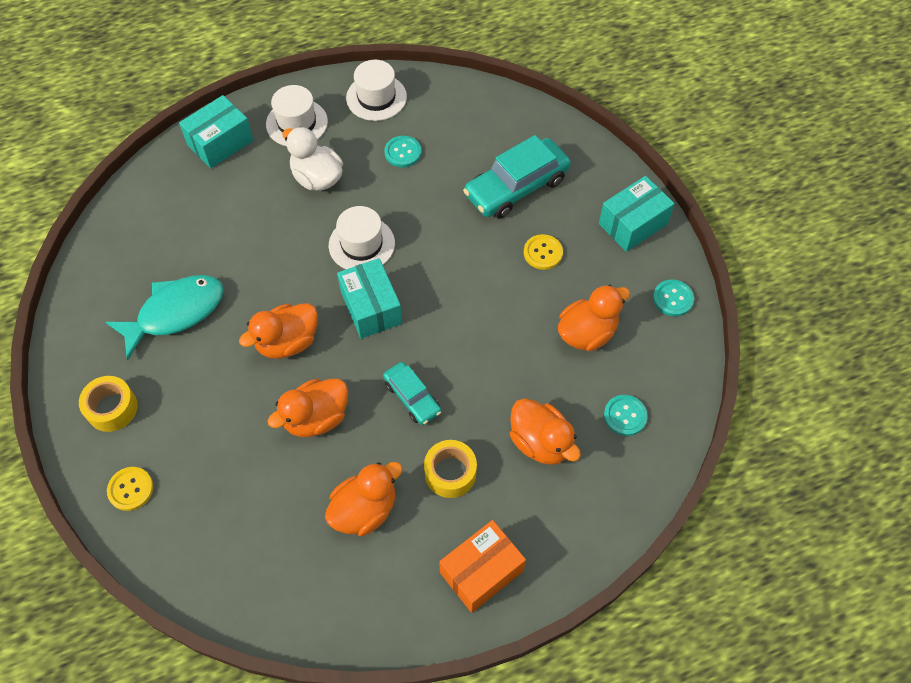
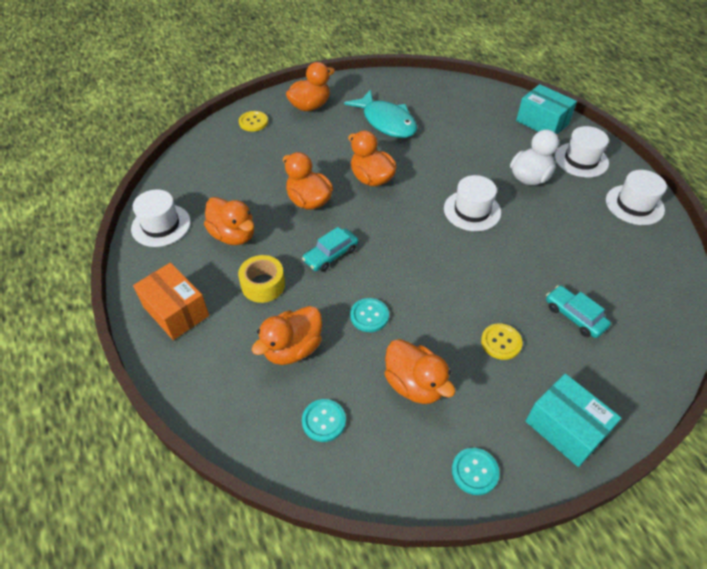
camera: 85 degrees right, 10 degrees down
yellow tape [79,376,138,432] -> orange duck [286,62,335,111]
turquoise box [337,258,402,339] -> none
turquoise button [384,136,421,167] -> turquoise button moved to [350,298,389,332]
turquoise car [463,135,571,219] -> turquoise car [546,285,611,338], size x0.57
none -> white hat [131,189,191,247]

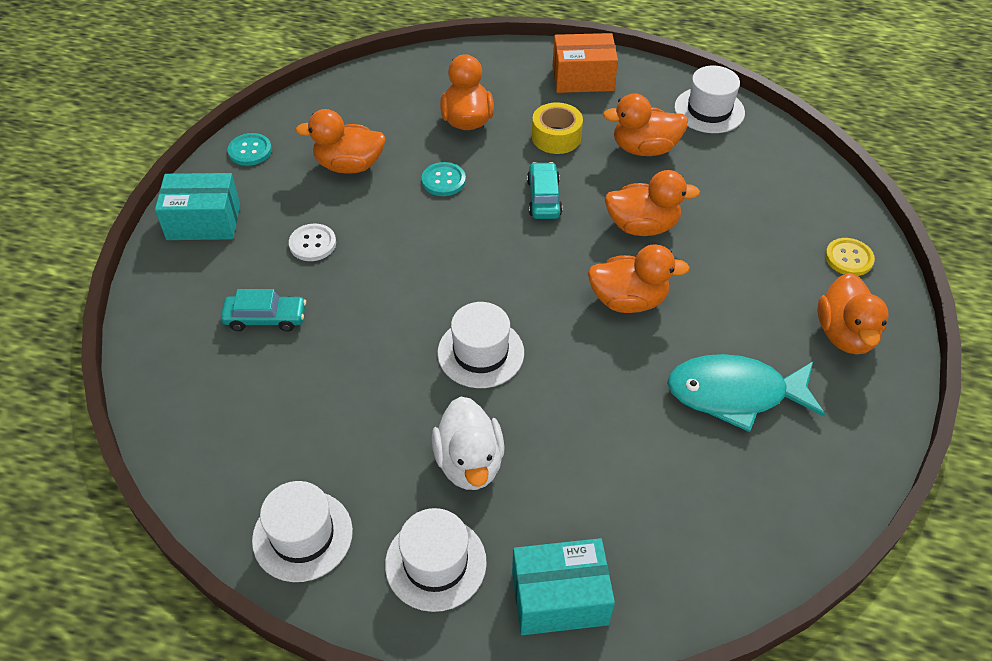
camera: 130 degrees right, 0 degrees up
turquoise button [302,399,346,442] -> none
yellow button [481,323,523,360] -> white button [289,224,336,261]

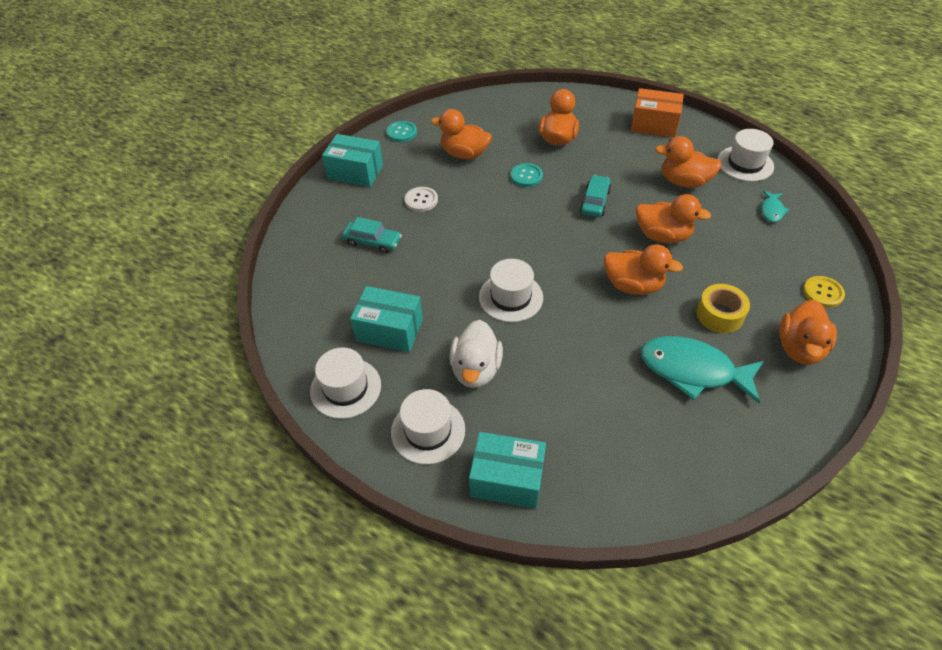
camera: 20 degrees right, 0 degrees up
yellow tape [532,102,583,154] -> yellow tape moved to [697,284,750,333]
none -> turquoise box [350,286,423,352]
none -> turquoise fish [761,190,789,222]

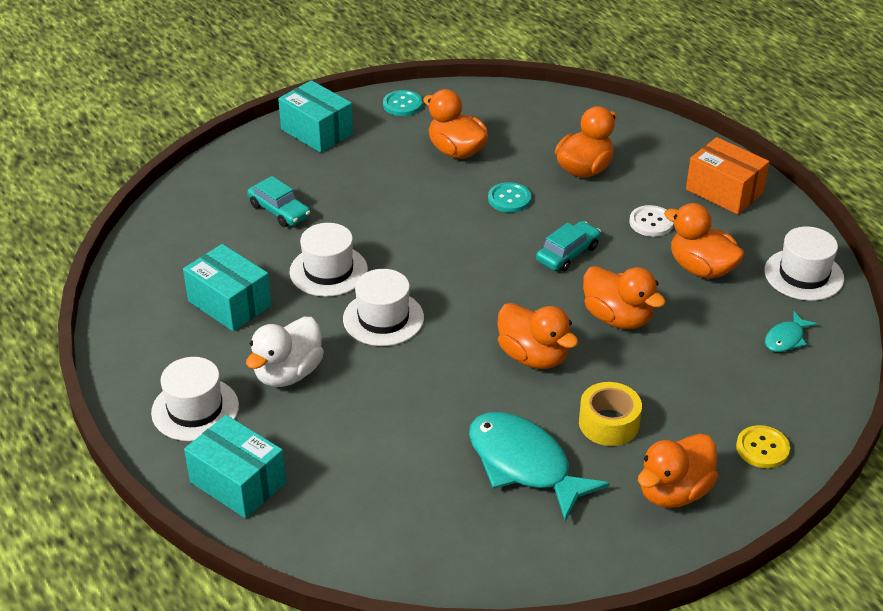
camera: 25 degrees right, 10 degrees down
white hat [310,347,381,419] -> white hat moved to [290,223,368,297]
white button [405,187,438,212] -> white button moved to [629,205,674,237]

